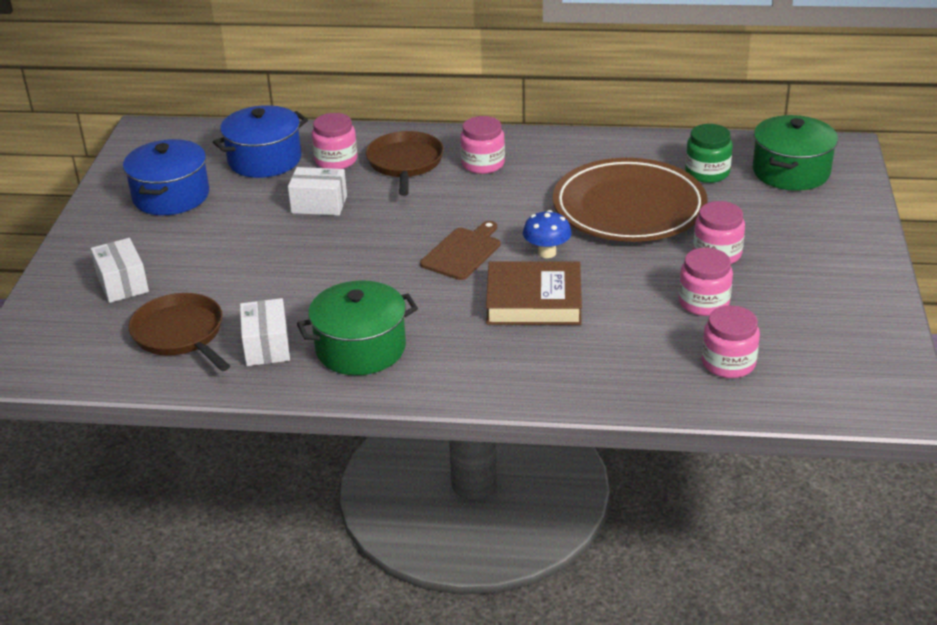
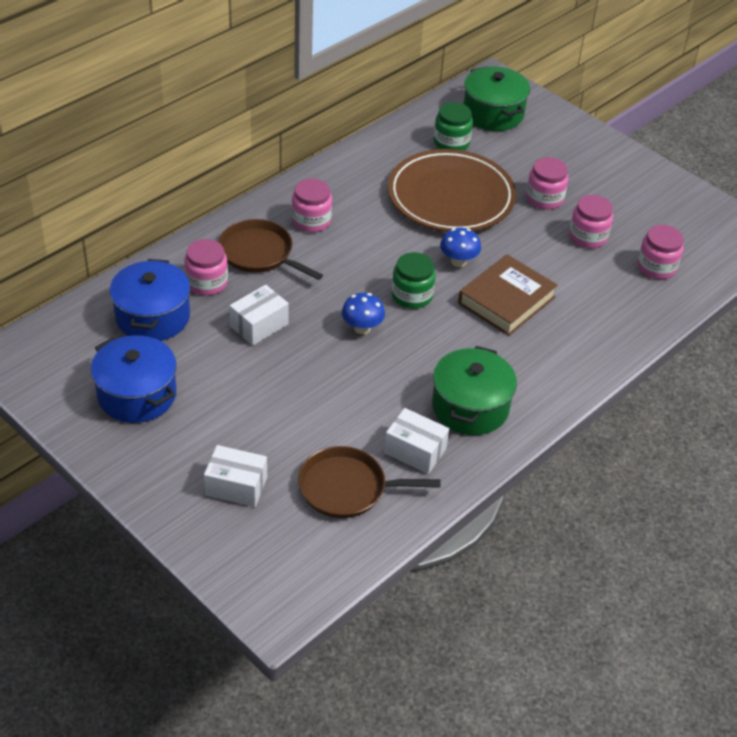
camera: 55 degrees left, 10 degrees up
brown cutting board [420,221,500,280] -> green jar [392,252,436,309]
none -> blue mushroom [342,293,385,334]

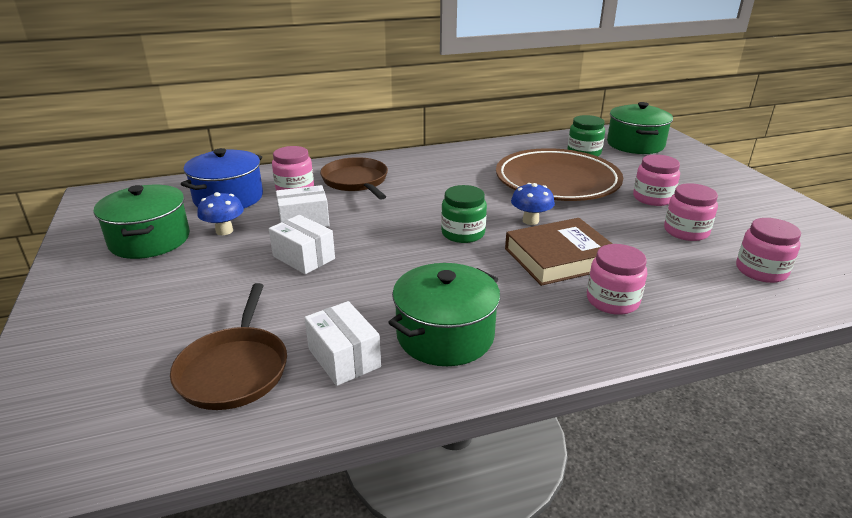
camera: 30 degrees right, 15 degrees down
blue pot [91,335,177,423] -> green pot [94,185,190,259]
white box [204,445,267,507] -> white box moved to [269,215,335,274]
pink jar [292,179,332,232] -> pink jar moved to [587,244,647,315]
brown pan [298,446,441,518] -> brown pan turned 120 degrees counterclockwise [170,283,287,410]
blue mushroom [342,293,385,334] -> blue mushroom moved to [197,192,244,235]

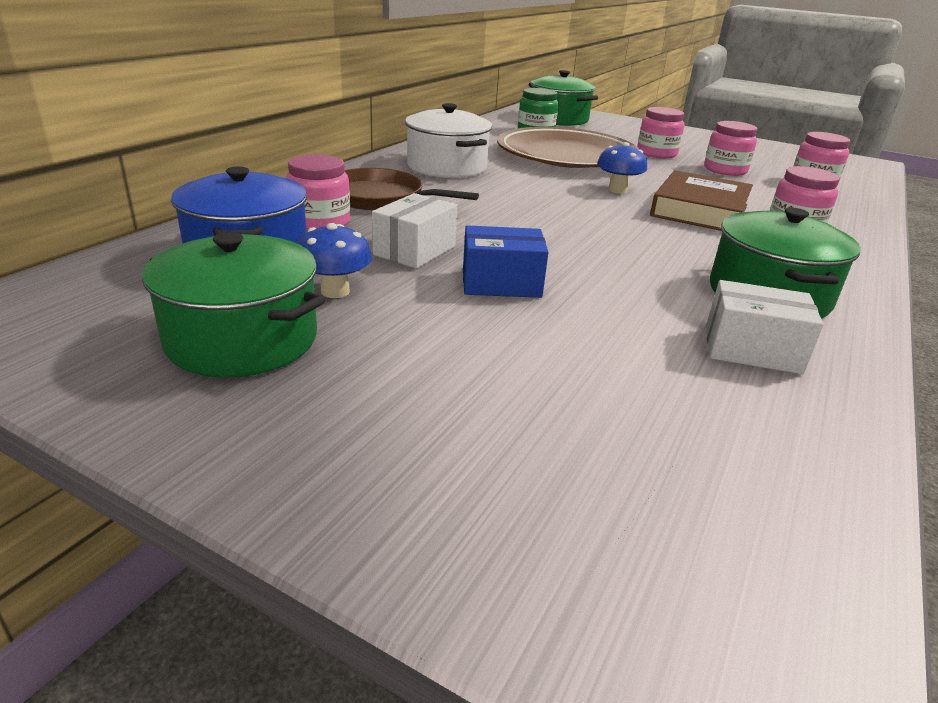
camera: 45 degrees left, 0 degrees up
brown pan [170,283,287,410] -> none
white box [269,215,335,274] -> blue box [463,225,548,298]
green jar [441,185,487,243] -> none
none -> white pot [405,103,492,178]

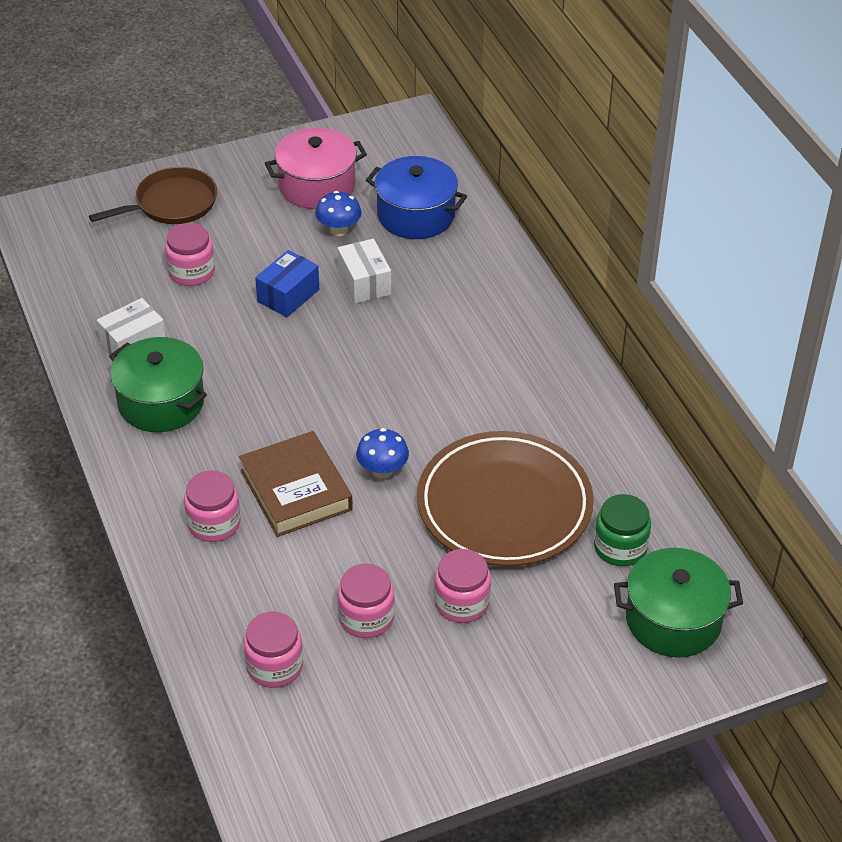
camera: 130 degrees right, 15 degrees up
green pot [142,232,325,378] -> pink pot [265,128,367,209]
pink jar [286,154,350,231] -> pink jar moved to [165,223,215,286]
brown pan [344,168,479,210] -> brown pan moved to [89,167,217,224]
white pot [405,103,492,178] -> none

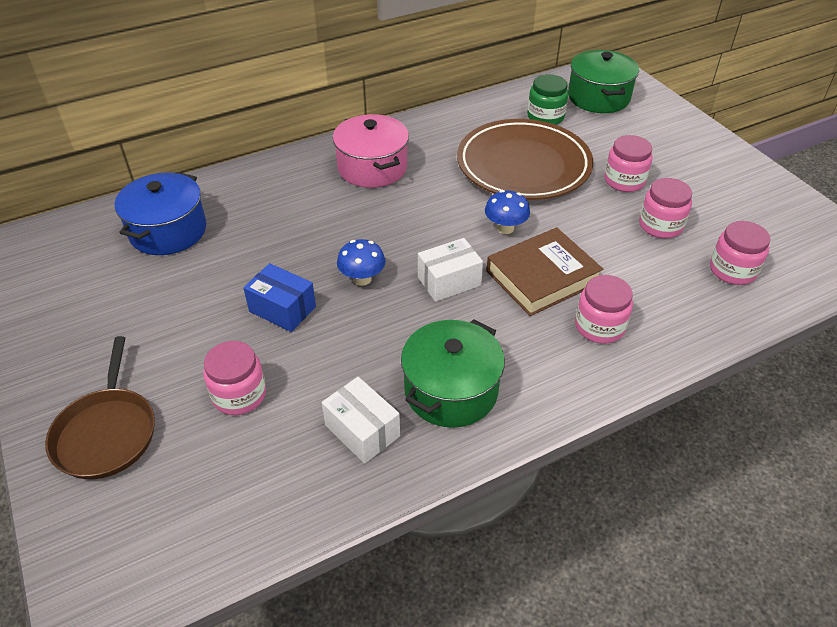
camera: 95 degrees left, 0 degrees up
brown pan [89,167,217,224] -> brown pan turned 150 degrees counterclockwise [45,336,155,479]
pink pot [265,128,367,209] -> pink pot moved to [333,114,409,188]
blue mushroom [315,191,362,236] -> blue mushroom moved to [337,239,386,286]
white box [337,239,391,304] -> white box moved to [418,238,483,302]

